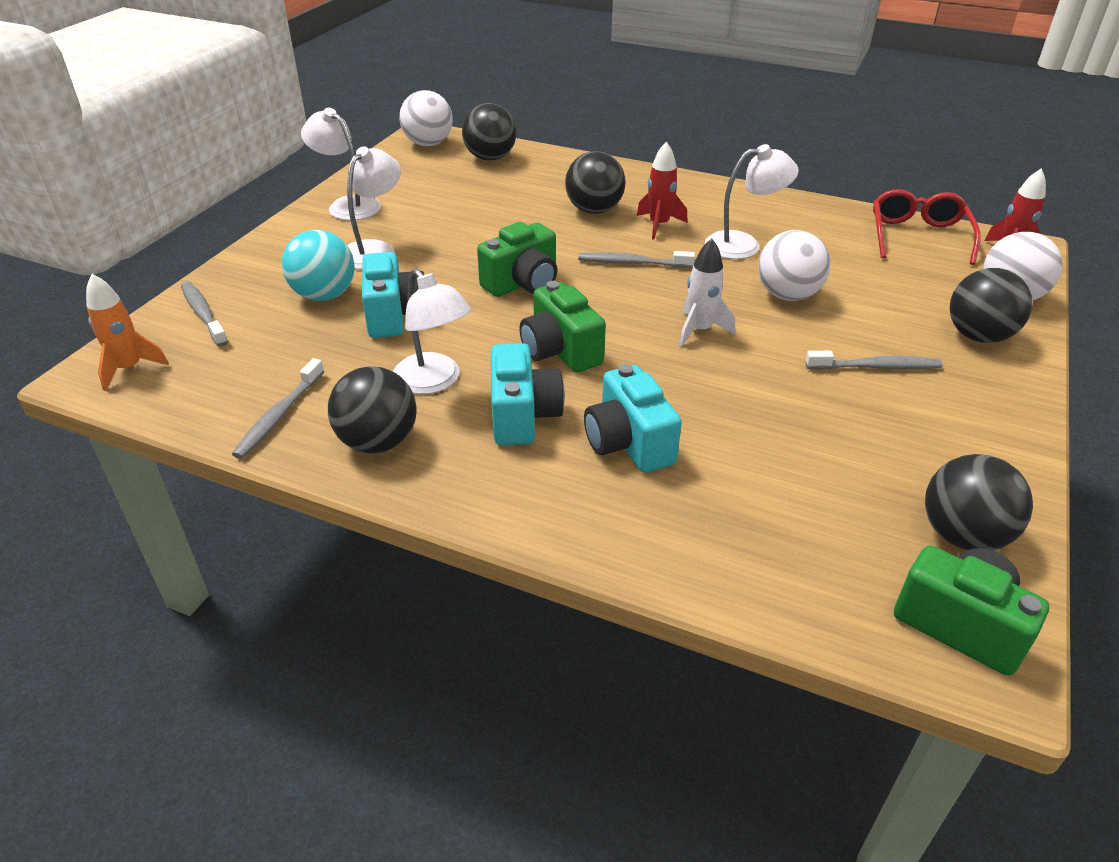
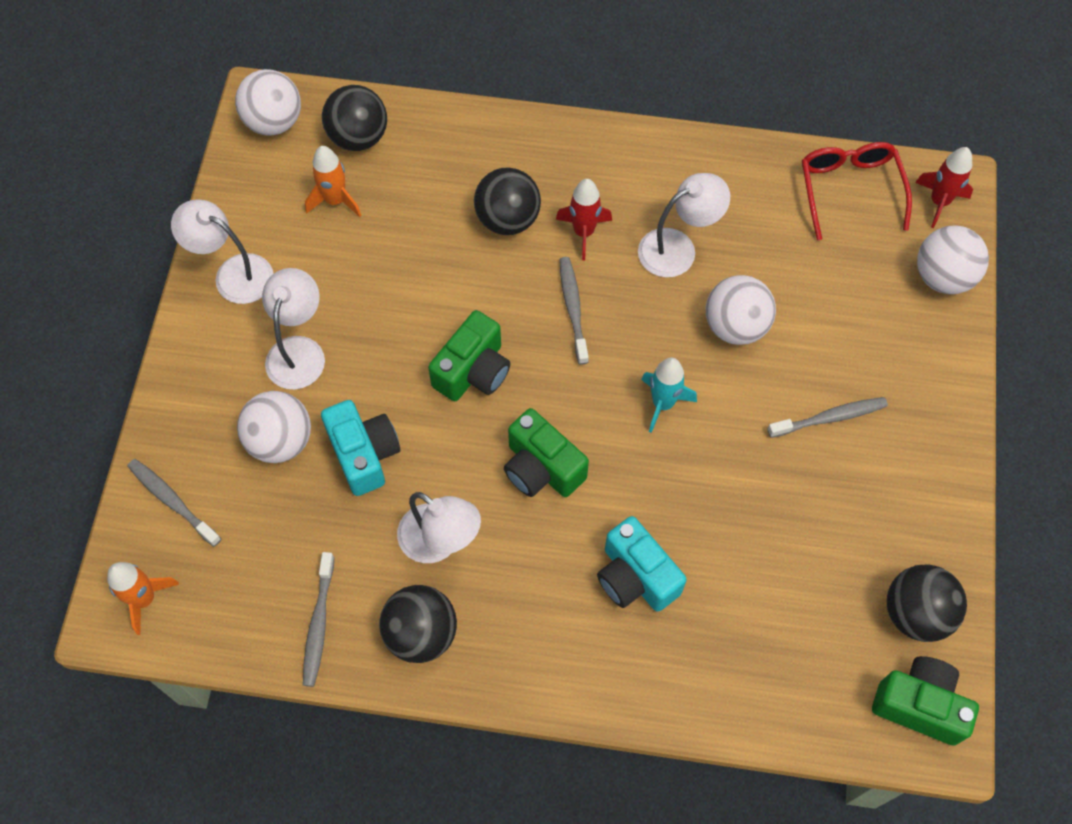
camera: 15 degrees left, 25 degrees up
turquoise ball [282,230,355,301] -> white ball [237,391,311,463]
turquoise camera [491,343,565,445] -> none
grey toothbrush [578,251,695,268] -> grey toothbrush turned 90 degrees clockwise [560,257,589,365]
white rocket [679,238,735,347] -> turquoise rocket [641,357,697,433]
black ball [950,268,1032,343] -> none
none -> orange rocket [305,146,361,217]

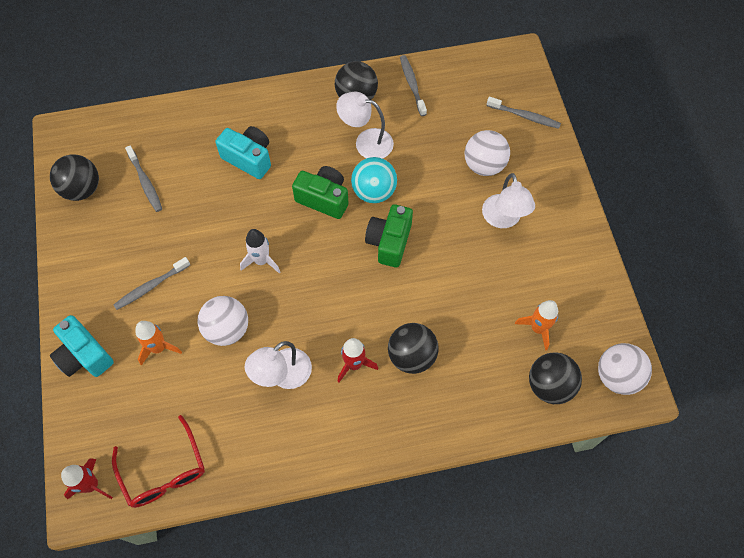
camera: 160 degrees right, 0 degrees up
orange rocket [107,562,179,635] -> orange rocket moved to [135,321,182,366]
white lamp [171,200,273,304] -> none
turquoise camera [321,400,401,496] -> turquoise camera moved to [50,315,114,377]
grey toothbrush [560,257,589,365] -> grey toothbrush moved to [125,145,162,212]
turquoise rocket [641,357,697,433] -> white rocket [240,229,280,273]
green camera [872,656,979,746] -> none
white ball [917,225,989,294] -> none
none -> turquoise ball [351,157,397,203]

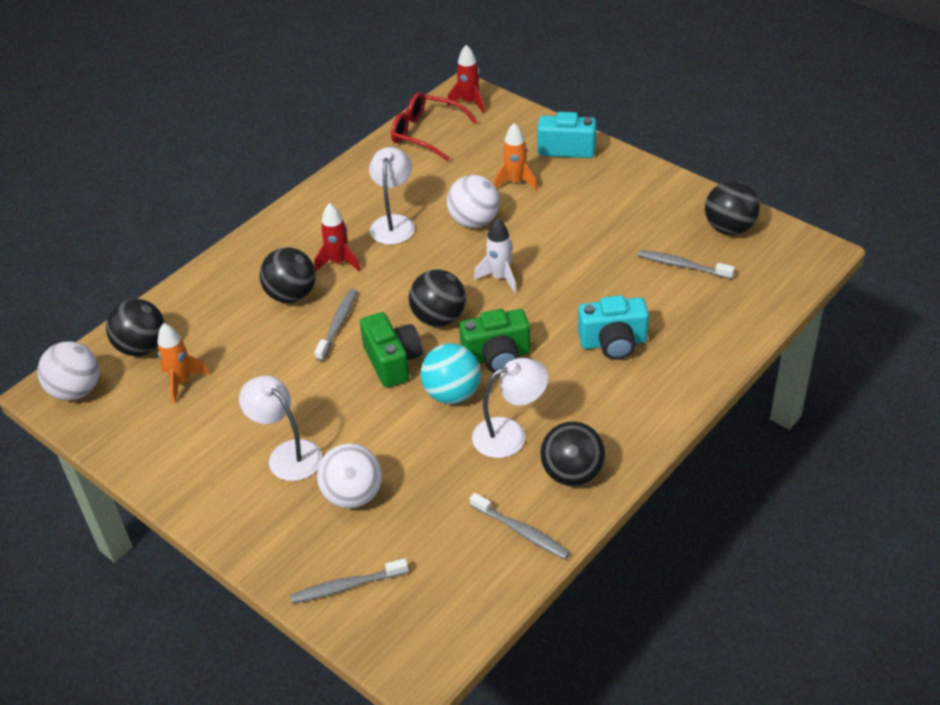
camera: 145 degrees right, 20 degrees down
grey toothbrush [113,257,190,310] -> grey toothbrush moved to [314,289,357,361]
none -> black ball [409,270,466,327]

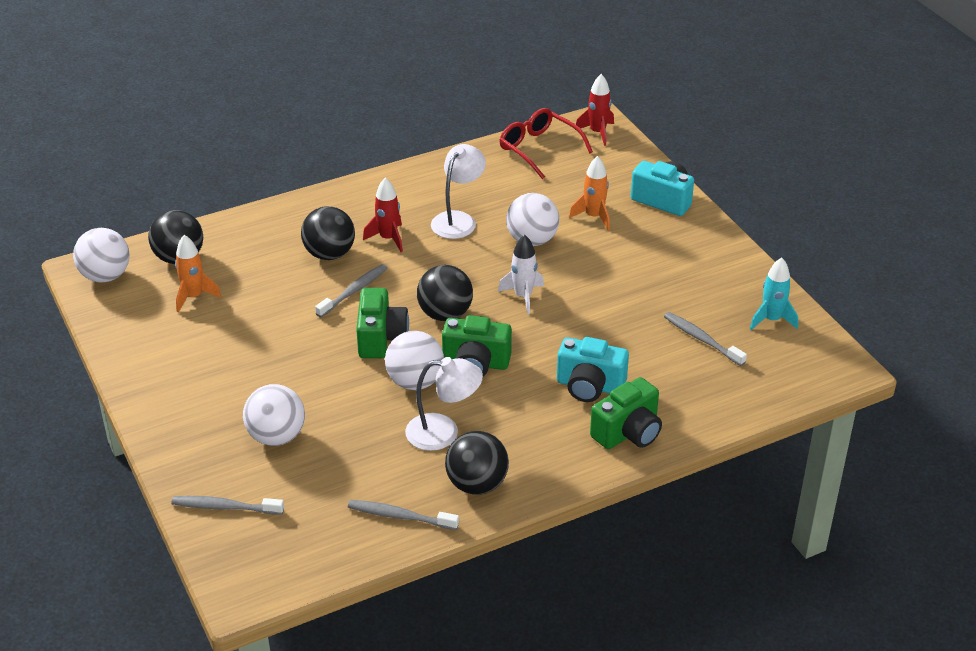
camera: 20 degrees right, 5 degrees down
white lamp [239,375,322,481] -> none
turquoise ball [420,343,481,404] -> white ball [385,331,444,390]
grey toothbrush [470,493,570,559] -> grey toothbrush turned 135 degrees clockwise [348,500,459,530]
black ball [705,181,760,235] -> turquoise rocket [750,258,798,330]
none -> green camera [590,377,662,449]

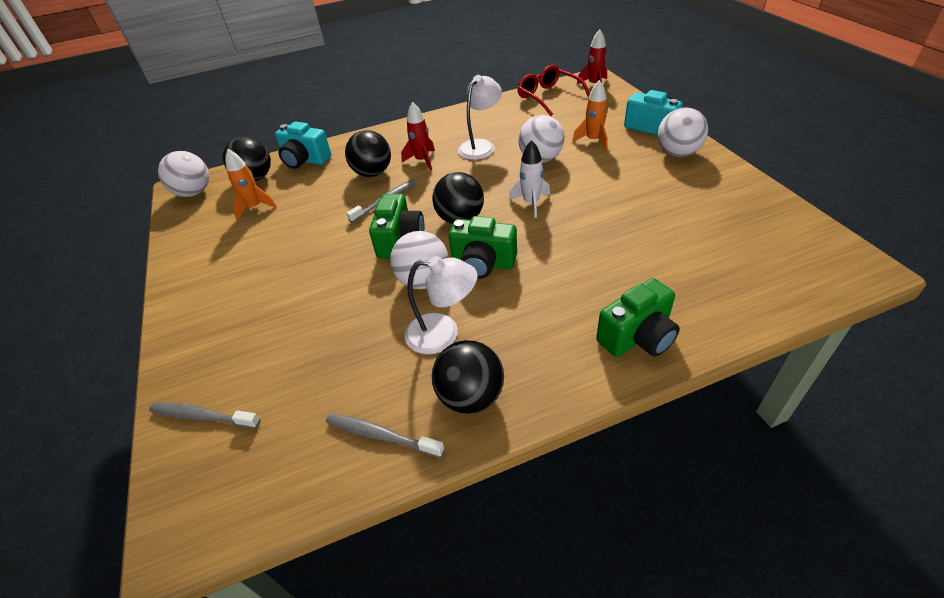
camera: 10 degrees right, 5 degrees up
white ball [243,384,305,446] -> white ball moved to [658,107,708,157]
turquoise camera [557,337,629,402] -> turquoise camera moved to [275,121,331,169]
grey toothbrush [664,312,747,366] -> none
turquoise rocket [750,258,798,330] -> none

